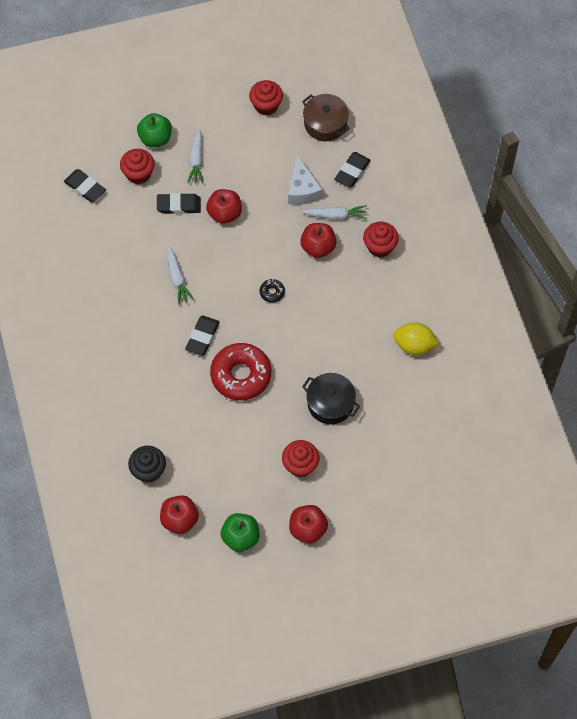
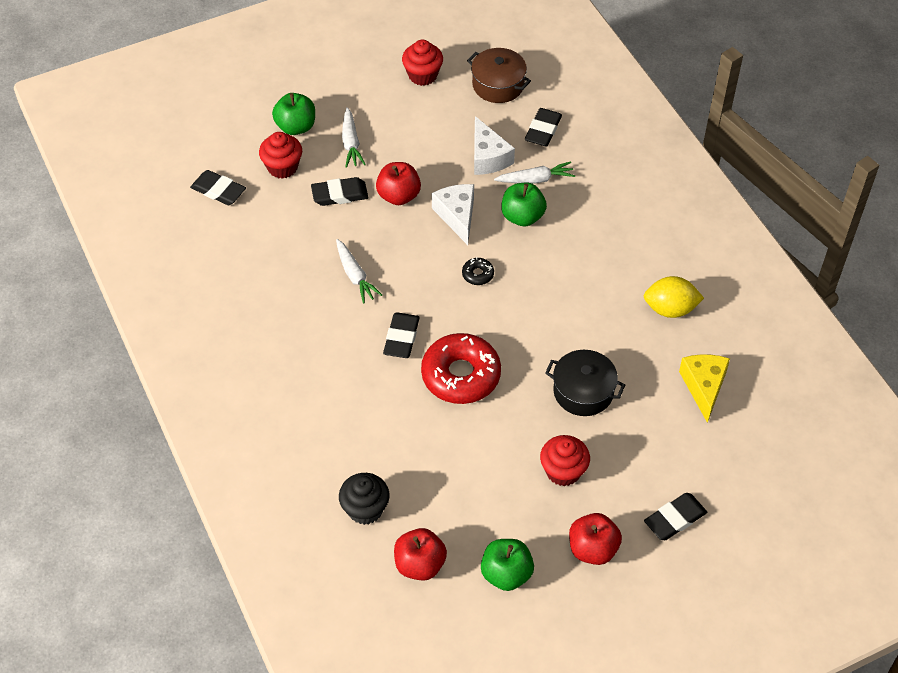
camera: 10 degrees left, 10 degrees down
red apple [300,223,336,258] -> green apple [501,183,547,226]
red cupcake [363,222,399,258] -> none
none -> white cheese [432,184,474,245]
none -> black eraser [644,493,707,540]
none -> yellow cheese [679,354,730,423]

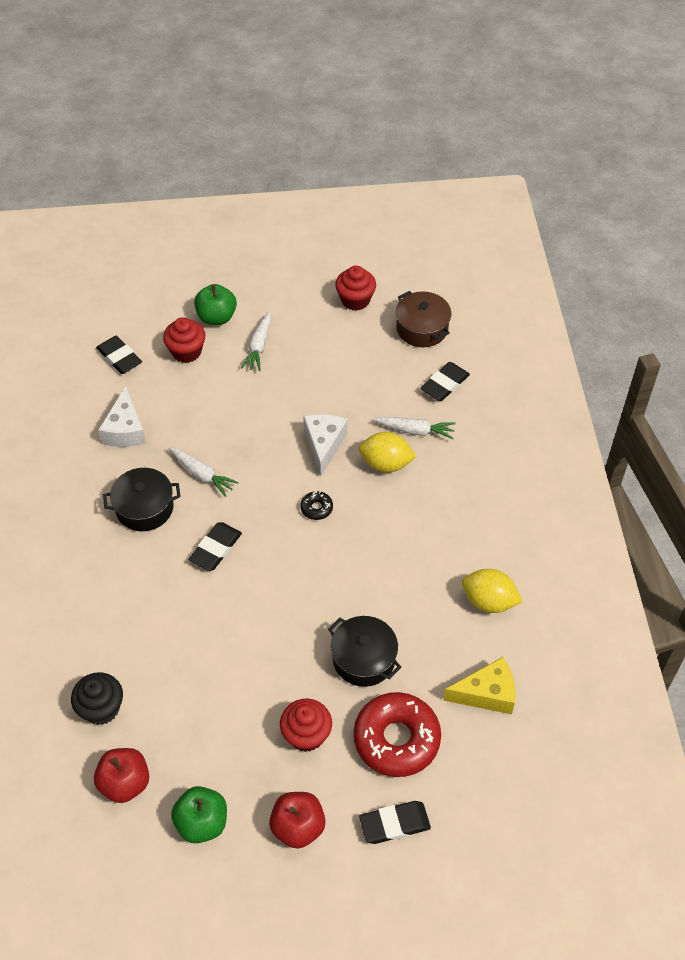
camera: 20 degrees right, 0 degrees up
black eraser [311,177,368,206] -> none
white carrot [336,239,382,304] -> white carrot turned 45 degrees counterclockwise [169,447,239,497]
red apple [376,162,421,205] -> none
red donut [421,333,501,404] -> red donut moved to [354,692,441,777]
white cheese [474,116,515,175] -> white cheese moved to [98,386,146,447]
green apple [501,183,547,226] -> yellow lemon [359,432,416,472]
yellow cheese [679,354,730,423] -> yellow cheese turned 60 degrees clockwise [443,657,516,714]
none -> black pot [103,468,181,531]

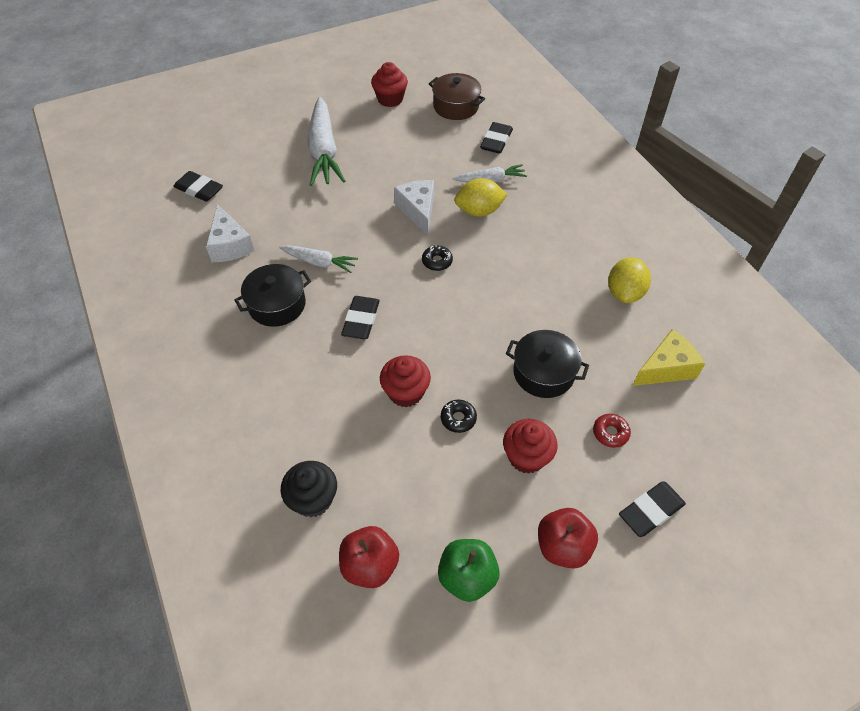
camera: 20 degrees left, 0 degrees up
red cupcake [163,317,206,363] -> red cupcake moved to [380,355,431,407]
green apple [194,284,237,325] -> none
white carrot [241,312,271,371] -> white carrot [307,97,345,186], size x1.87
red donut [354,692,441,777] -> red donut [593,414,631,448], size x0.42
yellow lemon [462,569,523,613] -> yellow lemon turned 75 degrees counterclockwise [608,257,651,303]
none -> black donut [441,400,477,433]

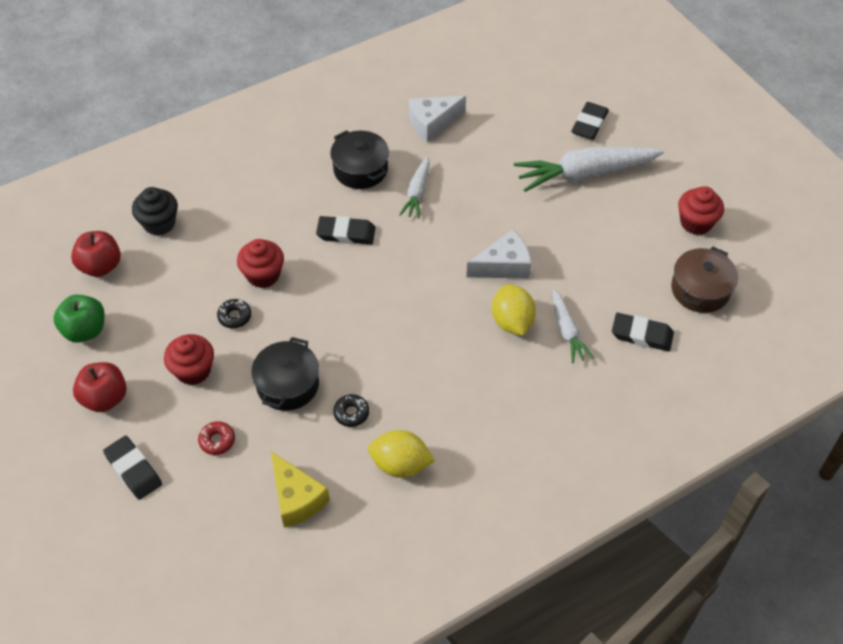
camera: 85 degrees right, 0 degrees up
black eraser [173,171,223,202] -> black eraser moved to [571,102,609,140]
black donut [422,245,453,271] -> black donut moved to [333,394,369,427]

